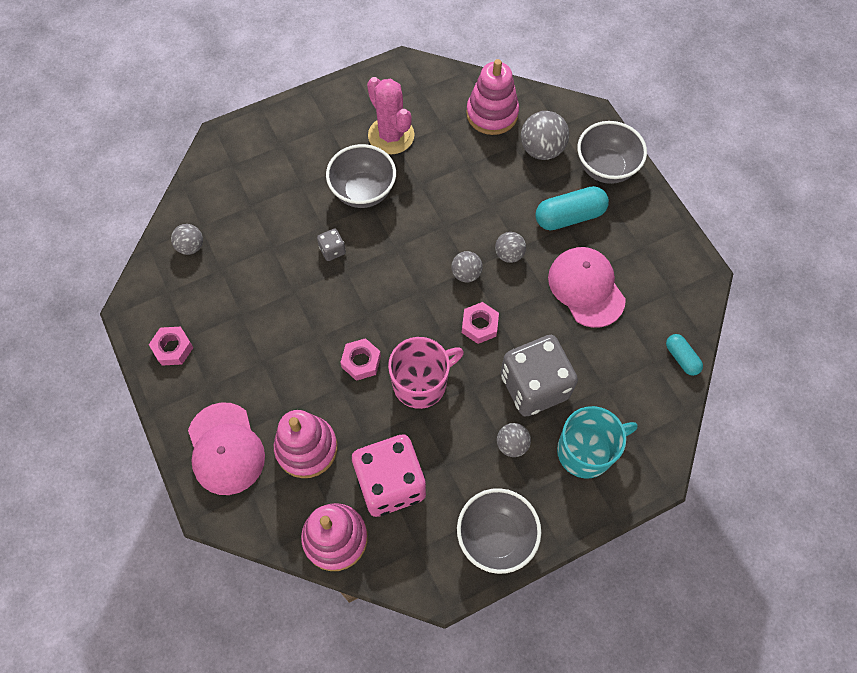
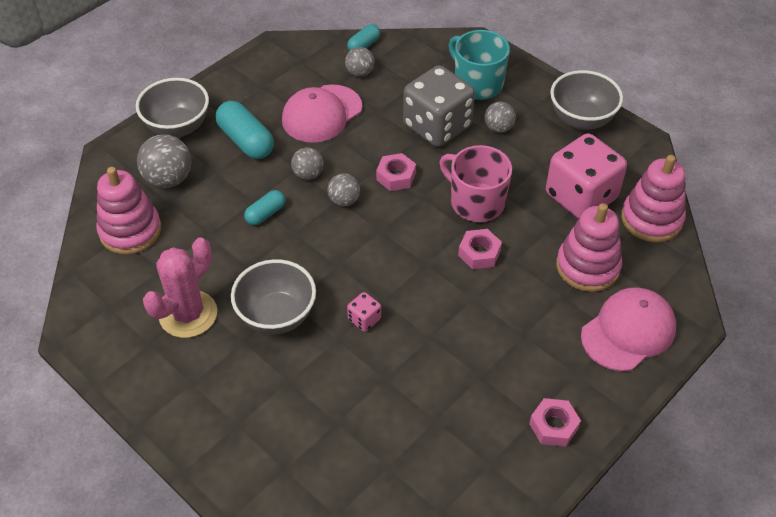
camera: 110 degrees left, 15 degrees down
grey ball [171,224,203,255] -> grey ball moved to [345,47,374,77]
grey dice [317,229,346,261] -> pink dice [347,292,381,332]
none -> turquoise capsule [244,190,285,225]

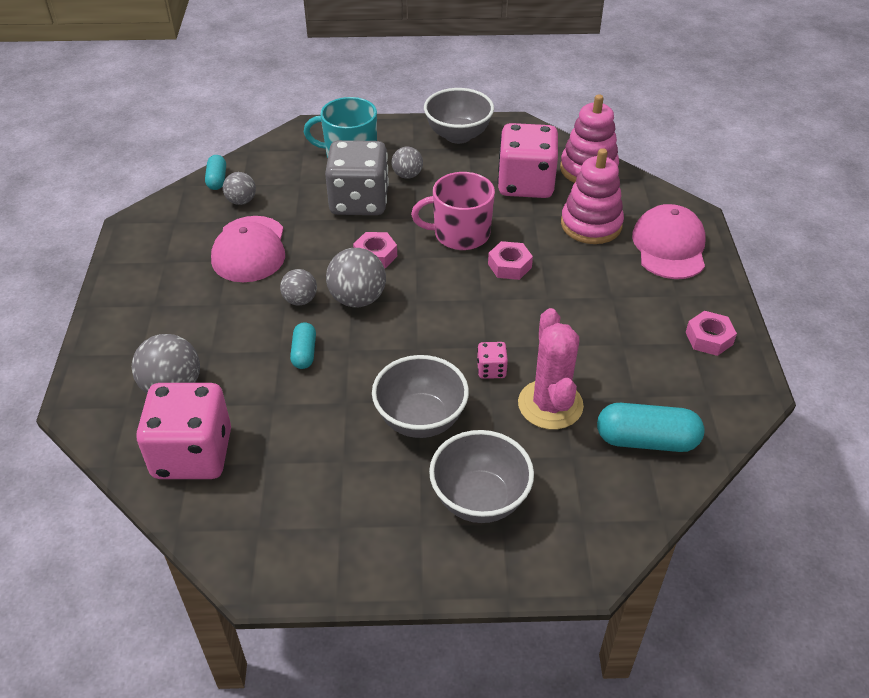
camera: 45 degrees left, 5 degrees down
pink stacking toy [96,167,161,255] -> pink dice [136,383,231,479]
grey bowl [136,78,209,137] -> grey bowl moved to [429,430,534,523]
pink cactus [143,237,217,338] -> pink cactus moved to [518,308,584,430]
turquoise capsule [216,101,274,159] -> turquoise capsule moved to [597,403,704,452]
grey ball [327,173,360,206] -> grey ball [326,248,386,307], size x1.63

